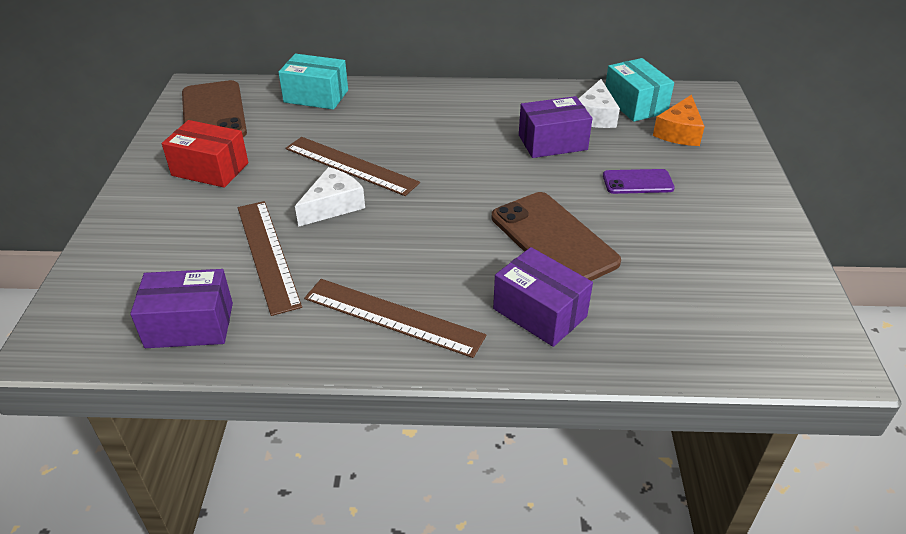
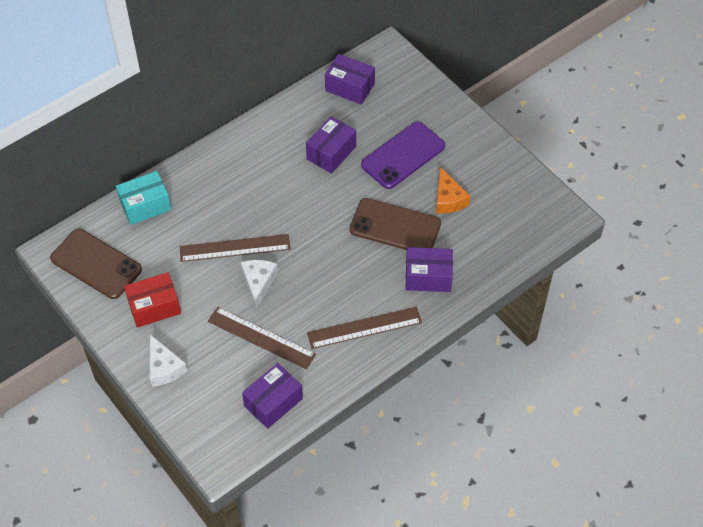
camera: 40 degrees left, 15 degrees up
white cheese [578,79,620,128] -> white cheese moved to [150,334,187,387]
purple phone [603,169,675,194] -> purple phone [361,122,445,189], size x1.83
turquoise box [605,58,674,122] -> purple box [325,54,375,105]
orange cheese [653,95,705,146] -> orange cheese moved to [436,167,470,214]

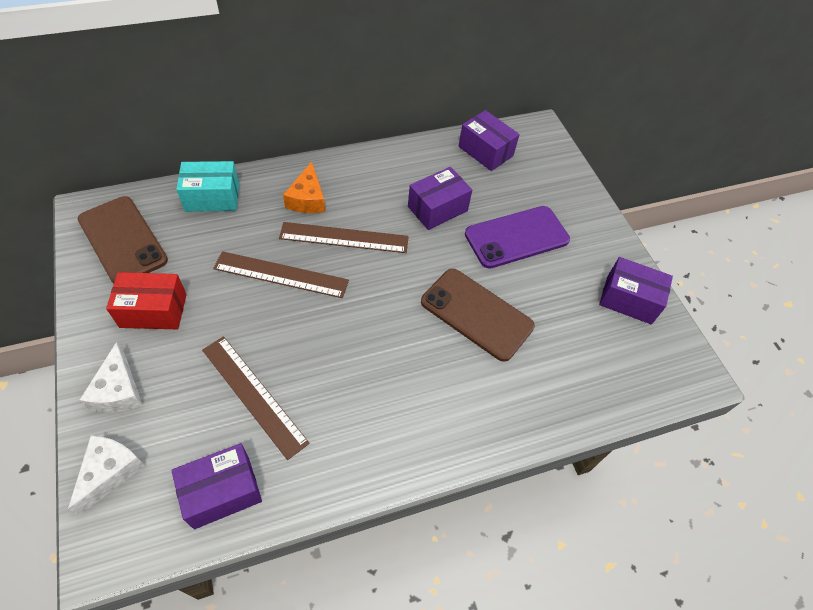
camera: 15 degrees right, 0 degrees up
white cheese [241,260,278,309] -> white cheese moved to [68,436,145,516]
brown ruler [307,307,422,349] -> brown ruler moved to [279,222,409,253]
purple box [405,247,453,292] -> purple box moved to [599,257,673,324]
orange cheese [436,167,470,214] -> orange cheese moved to [283,162,325,213]

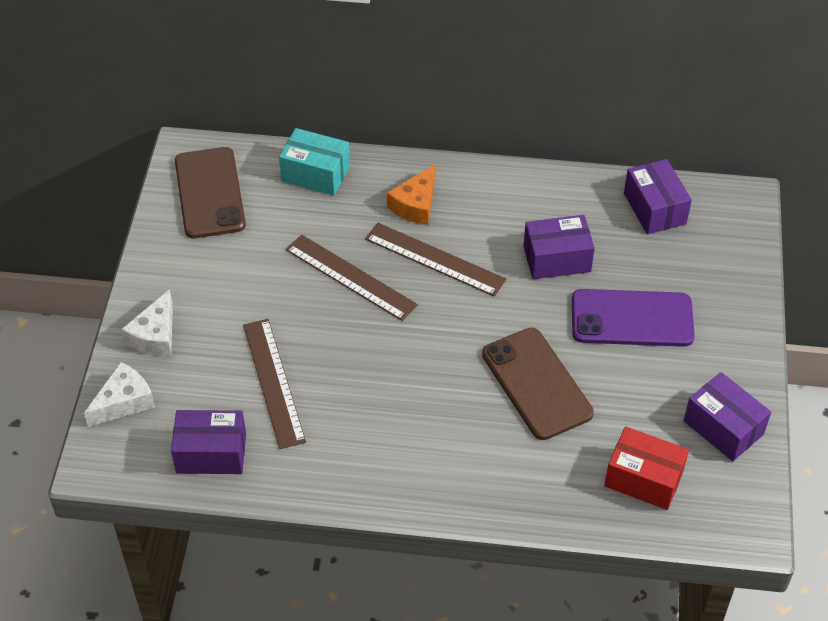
camera: 30 degrees right, 5 degrees down
red box [106,272,187,329] -> red box moved to [604,426,689,510]

